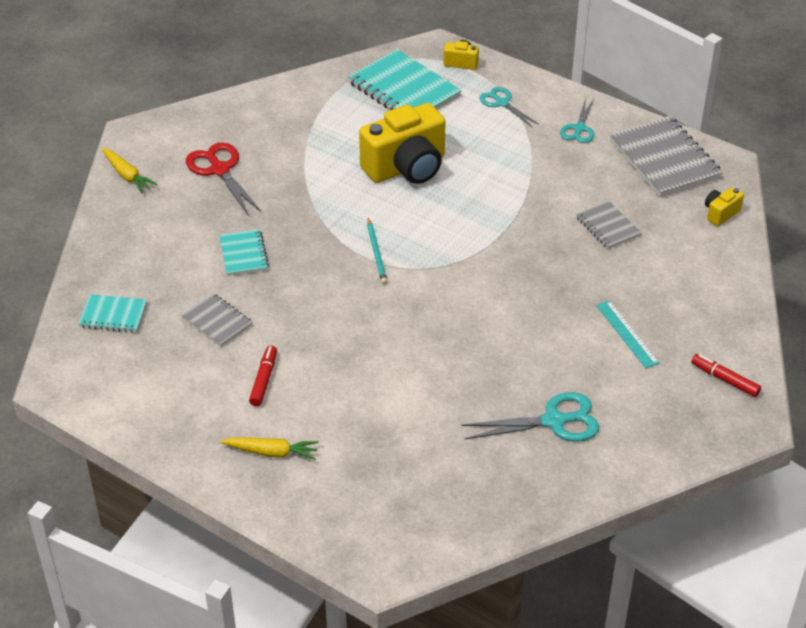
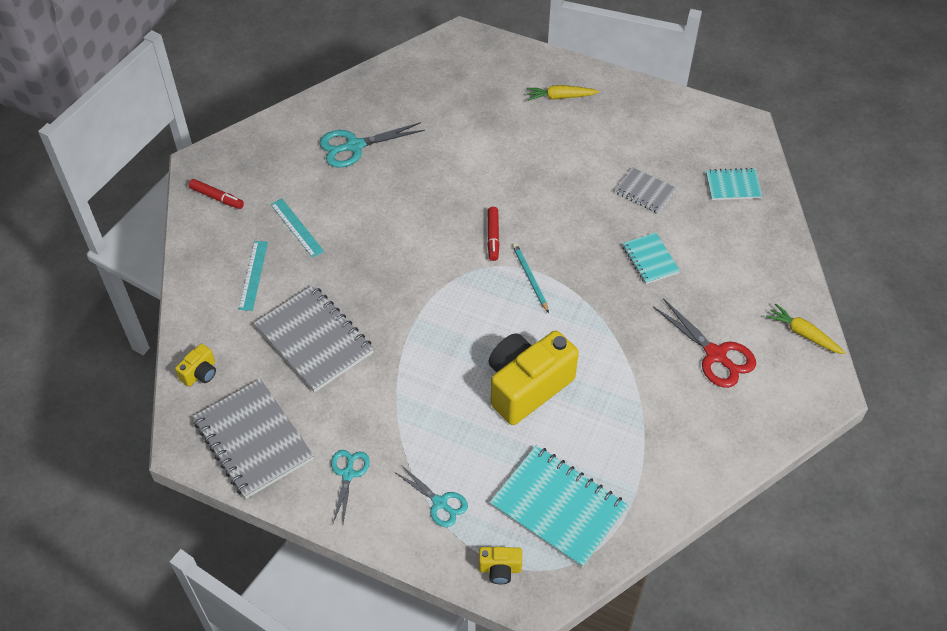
camera: 170 degrees right, 10 degrees up
red marker [249,345,277,406] -> red marker moved to [487,207,500,261]
grey notebook [576,201,641,249] -> grey notebook [254,285,374,393], size x1.85
none -> turquoise ruler [239,241,268,311]

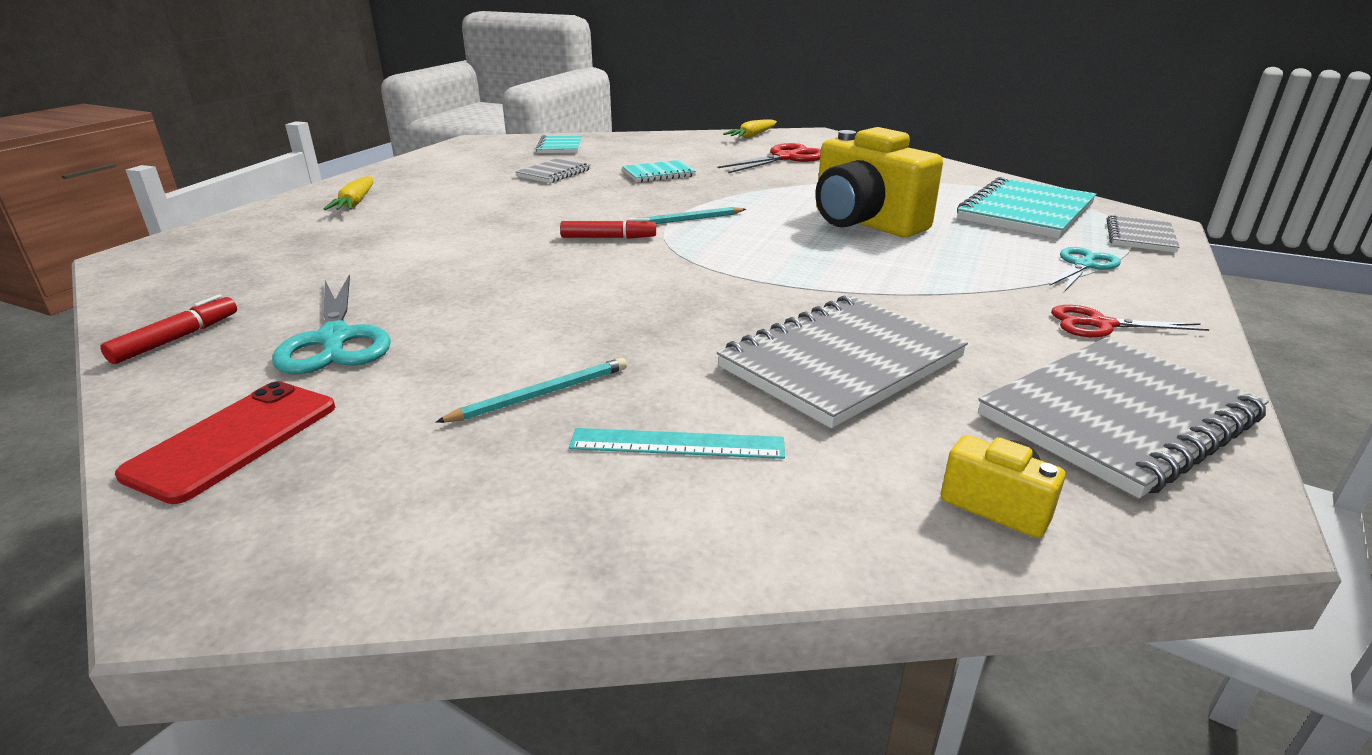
camera: 90 degrees left, 25 degrees down
red marker [189,179,244,209] -> red marker moved to [100,294,237,364]
turquoise ruler [271,199,324,258] -> turquoise pencil [435,358,627,423]
turquoise scissors [331,450,370,523] -> red scissors [1051,305,1209,337]
yellow camera [479,547,522,584] -> grey notebook [1107,215,1180,253]
none -> red phone [115,381,335,504]

